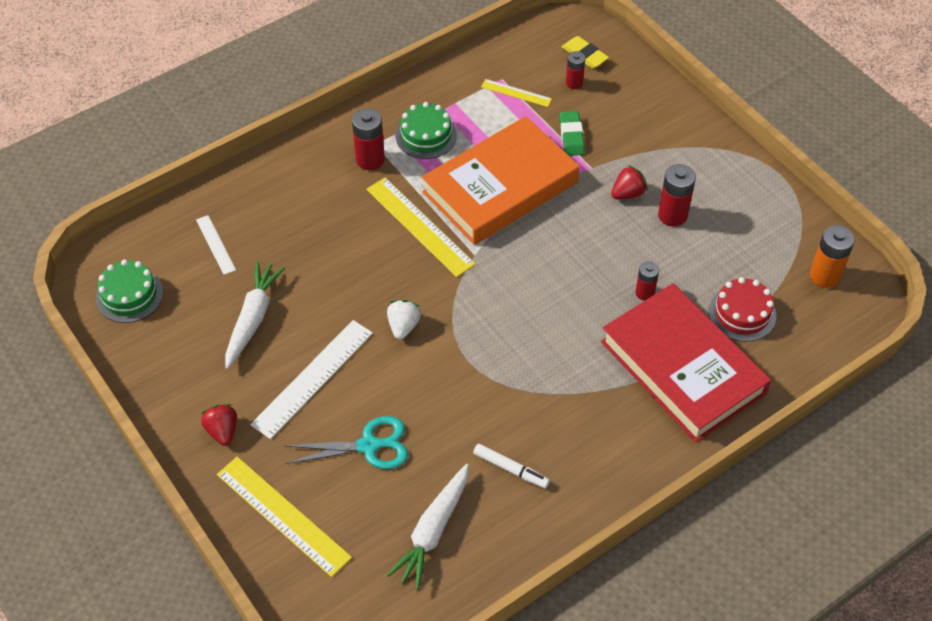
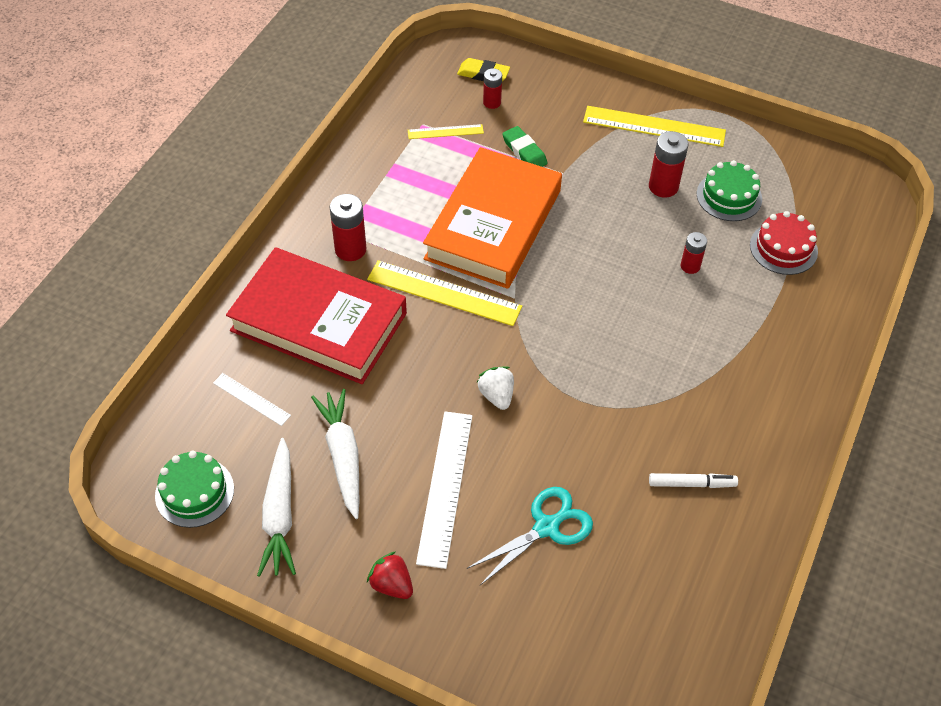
camera: 30 degrees left, 0 degrees up
yellow ruler [217,457,352,577] -> yellow ruler moved to [583,106,726,147]
white carrot [387,464,469,590] -> white carrot moved to [257,438,296,577]
green cake [396,102,457,159] -> green cake moved to [697,160,762,221]
red book [601,283,771,442] -> red book moved to [226,247,407,384]
red strawberry [611,165,648,199] -> none
orange battery [810,225,855,288] -> none

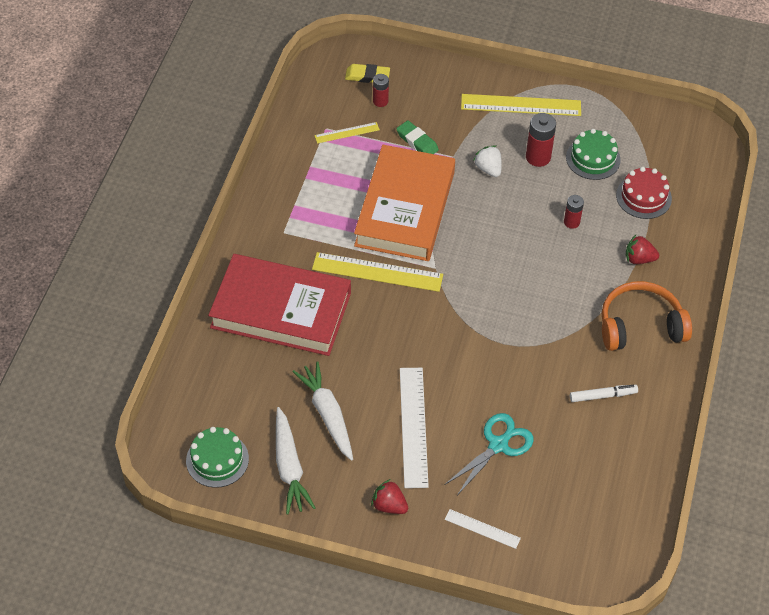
camera: 10 degrees left, 0 degrees up
white ruler [213,373,291,426] -> white ruler moved to [445,509,521,549]
red battery [330,194,366,261] -> none
white strawberry [477,366,514,410] -> white strawberry moved to [473,145,502,177]
none -> orange headphones [602,281,692,351]
none -> red strawberry [626,235,659,264]

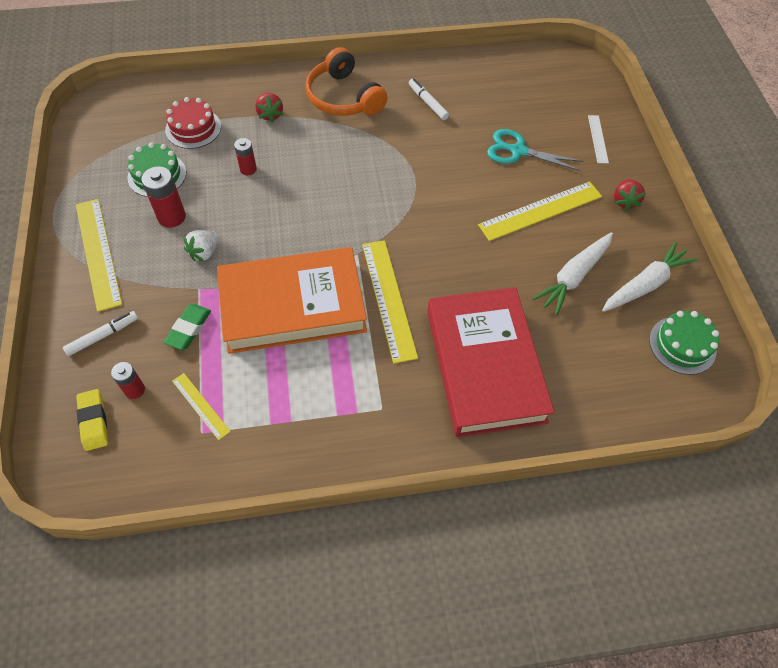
camera: 115 degrees left, 5 degrees up
white ruler [400,368,429,488] -> yellow ruler [478,181,602,241]
none -> white marker [63,311,138,356]

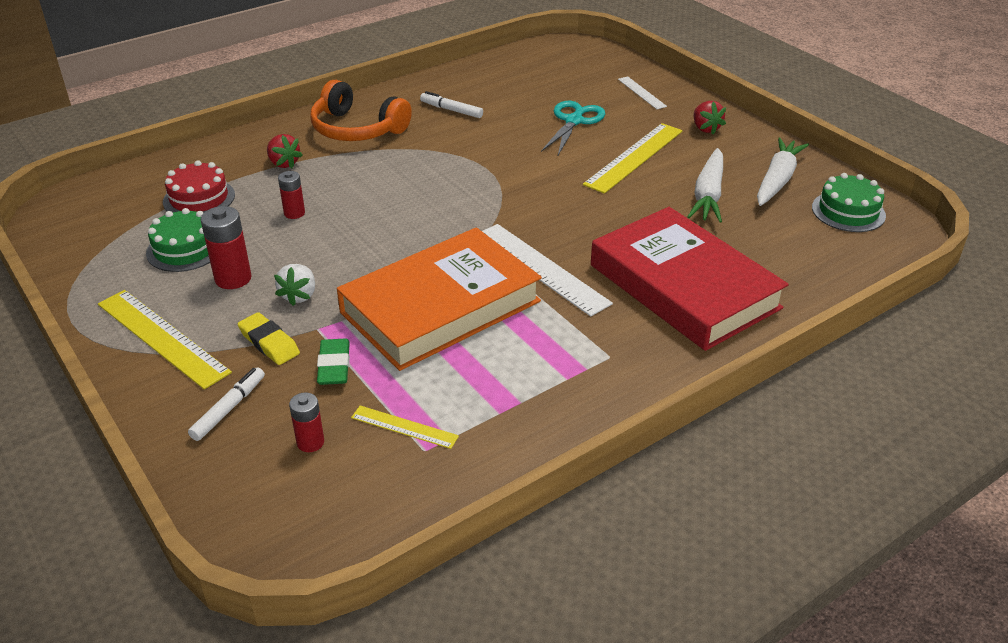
camera: 25 degrees left, 20 degrees down
yellow eraser [76,389,108,451] -> yellow eraser moved to [238,312,300,365]
yellow ruler [362,240,418,364] -> white ruler [482,224,613,317]
turquoise scissors [487,129,584,171] -> turquoise scissors turned 120 degrees clockwise [541,101,605,155]

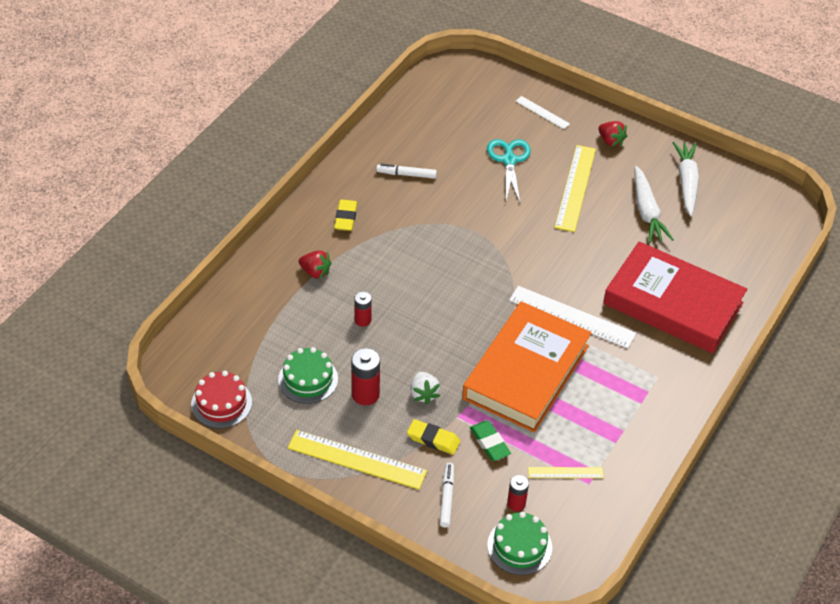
camera: 25 degrees left, 10 degrees up
red cake [163,160,235,213] -> red cake moved to [191,371,252,428]
orange headphones [310,80,412,141] -> yellow eraser [334,200,358,231]
green cake [812,173,886,232] -> green cake moved to [487,511,552,575]

